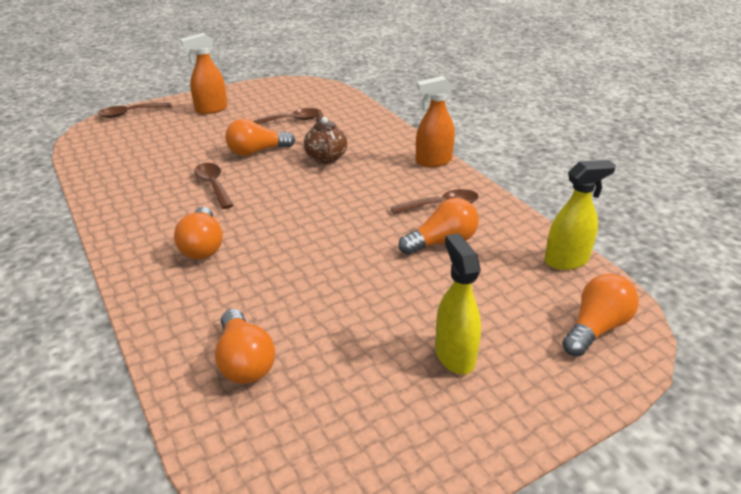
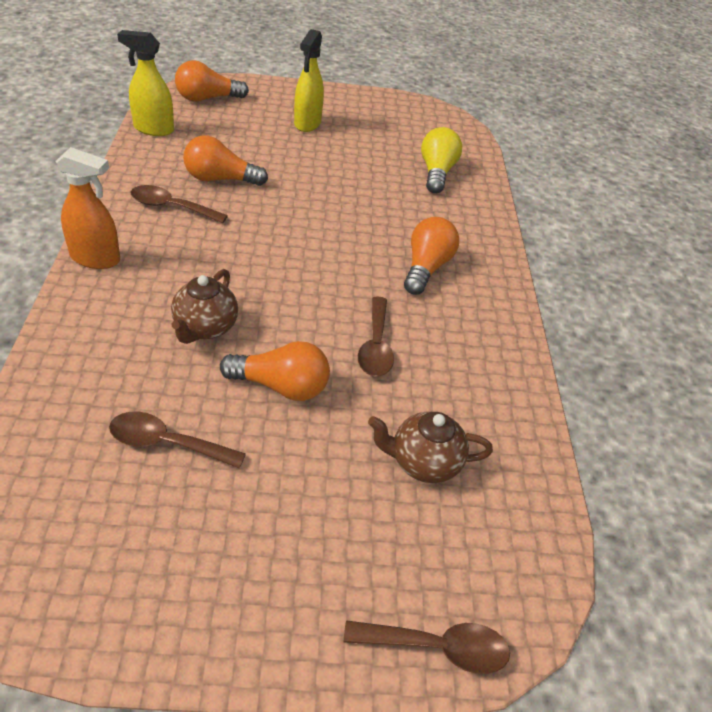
camera: 155 degrees left, 10 degrees up
orange spray bottle [180,33,227,114] -> none
orange light bulb [215,309,275,384] -> yellow light bulb [421,127,462,193]
none -> brown teapot [368,412,493,483]

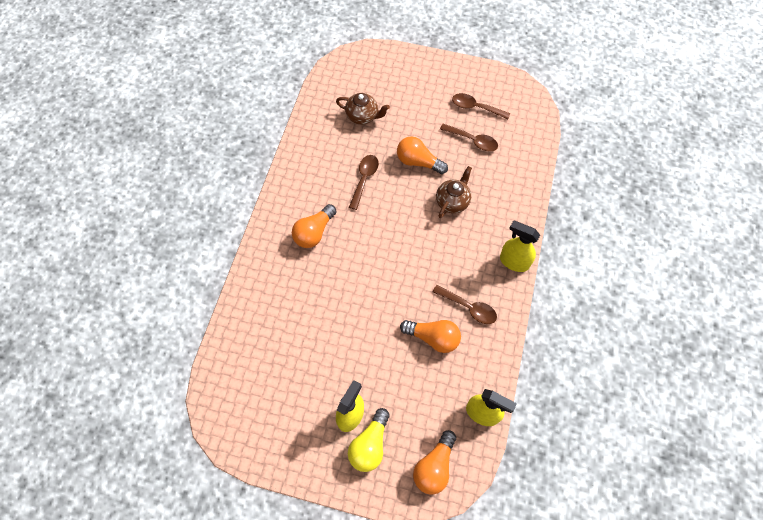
camera: 160 degrees left, 20 degrees up
orange spray bottle [56,147,120,269] -> yellow spray bottle [500,220,540,272]
orange light bulb [175,60,249,102] -> orange light bulb turned 120 degrees clockwise [413,430,456,495]
brown spoon [344,620,510,674] -> brown spoon moved to [452,93,510,119]
yellow light bulb [421,127,462,193] -> yellow light bulb moved to [348,408,390,472]

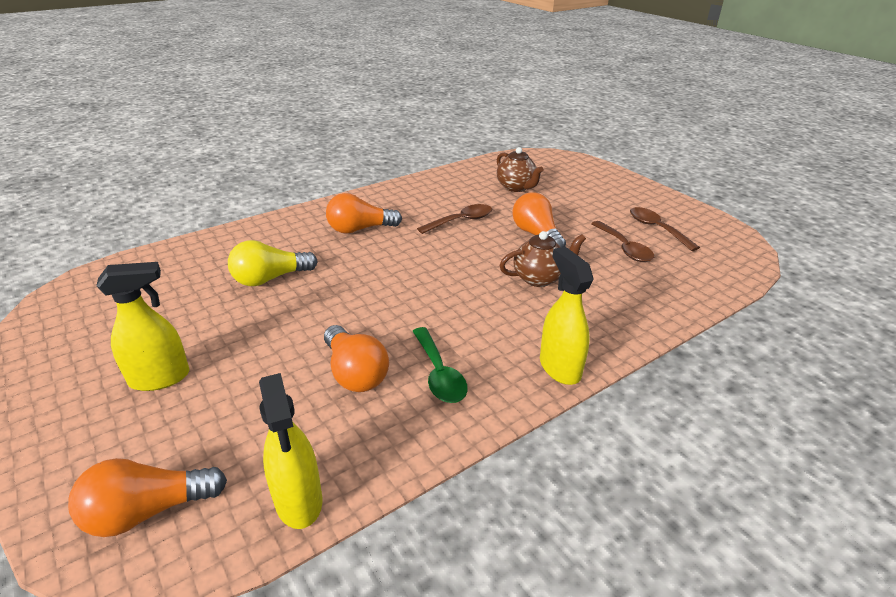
camera: 40 degrees right, 30 degrees down
yellow light bulb [348,408,390,472] -> yellow light bulb moved to [228,240,318,286]
brown spoon [433,285,497,324] -> green spoon [413,327,468,403]

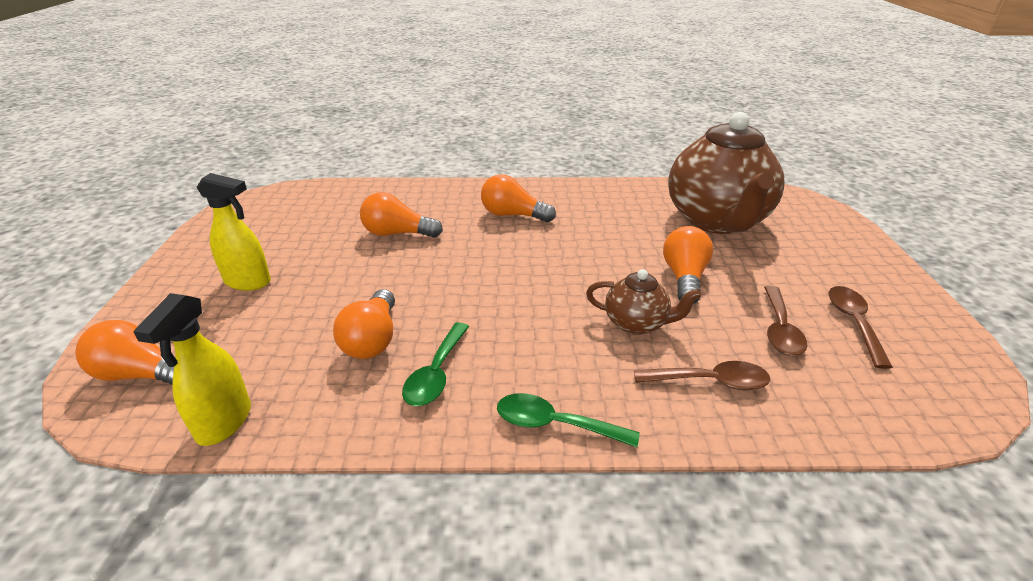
camera: 35 degrees right, 0 degrees up
yellow light bulb [228,240,318,286] -> orange light bulb [360,192,443,238]
brown spoon [417,204,492,234] -> brown spoon moved to [634,361,770,390]
brown teapot [497,147,543,192] -> brown teapot [668,112,784,234], size x2.18
yellow spray bottle [540,247,594,385] -> green spoon [497,393,640,447]

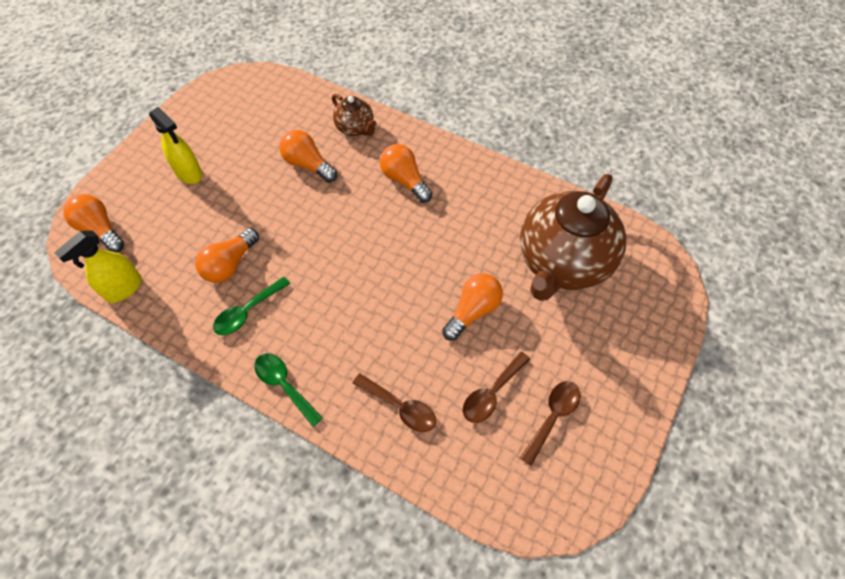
camera: 30 degrees right, 25 degrees up
brown teapot [586,269,701,335] -> brown teapot moved to [332,94,377,136]

